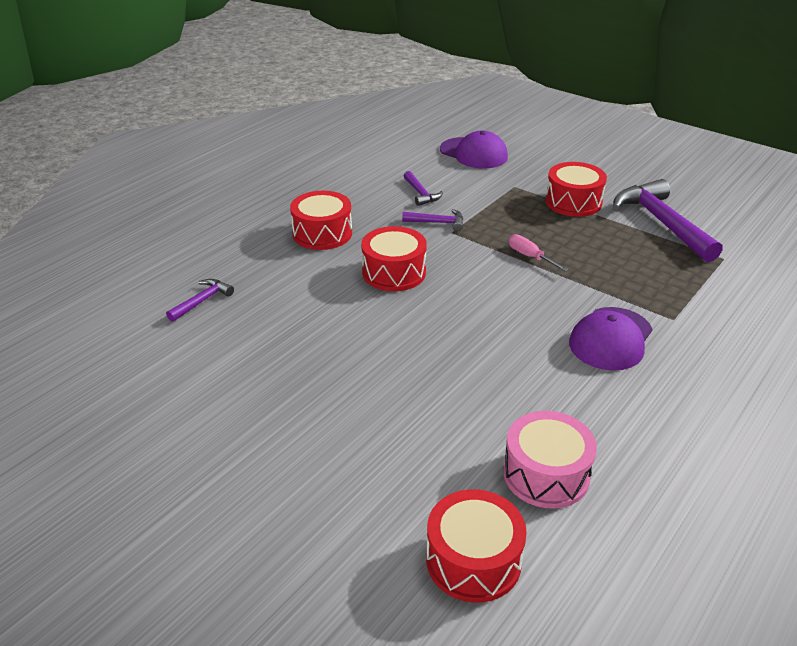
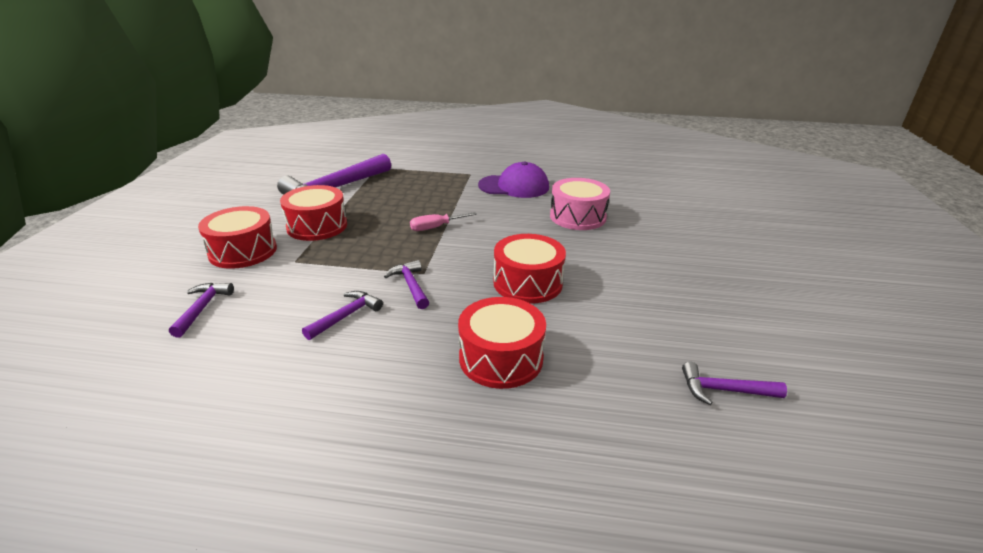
camera: 120 degrees left, 5 degrees down
red drum [426,489,527,603] -> red drum moved to [198,206,277,269]
purple cap [440,131,508,169] -> purple hammer [169,283,234,338]
pink drum [503,411,597,509] -> pink drum moved to [550,178,610,230]
pink screwdriver [509,234,568,271] -> pink screwdriver turned 45 degrees clockwise [410,212,477,231]

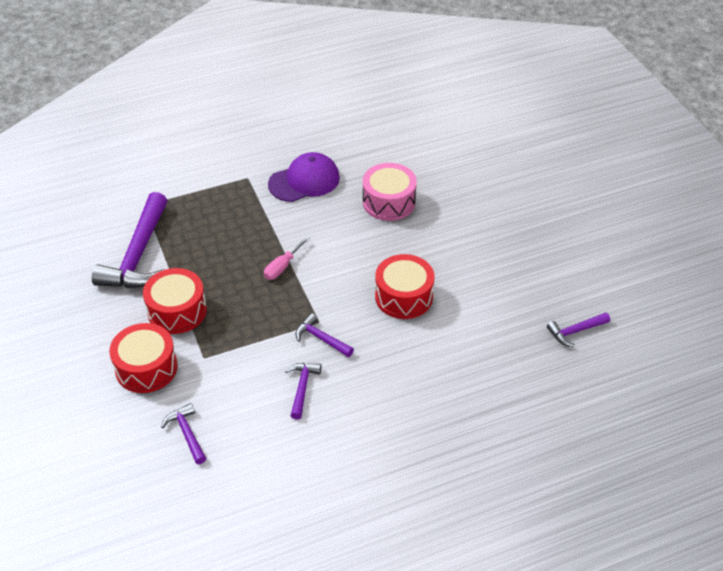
camera: 30 degrees left, 15 degrees up
red drum [458,297,546,389] -> none

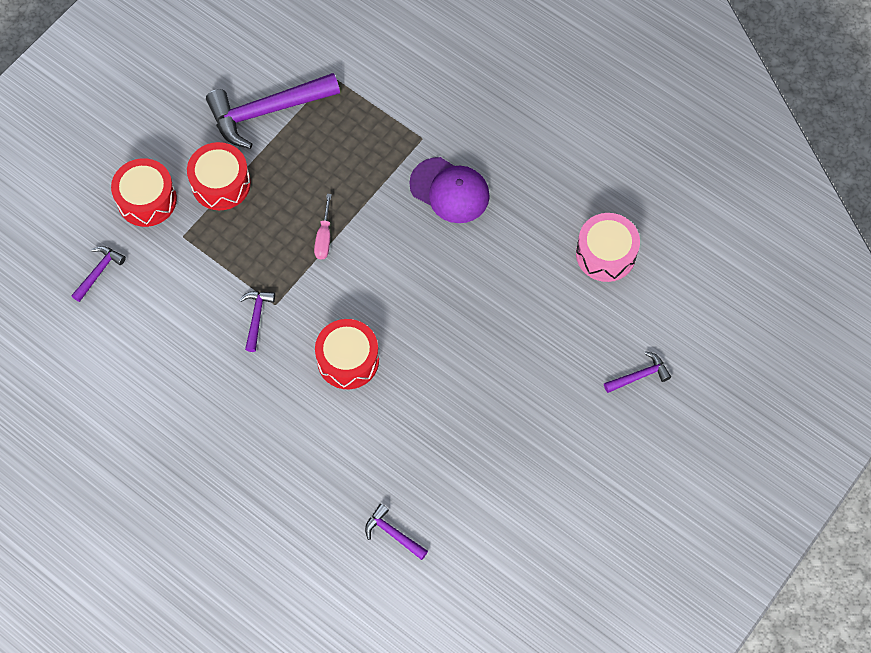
camera: 60 degrees right, 20 degrees up
pink screwdriver [264,236,310,280] -> pink screwdriver turned 90 degrees counterclockwise [314,194,332,260]
purple hammer [285,363,321,420] -> purple hammer moved to [604,351,671,393]
pink drum [363,163,417,221] -> pink drum moved to [576,213,640,282]

